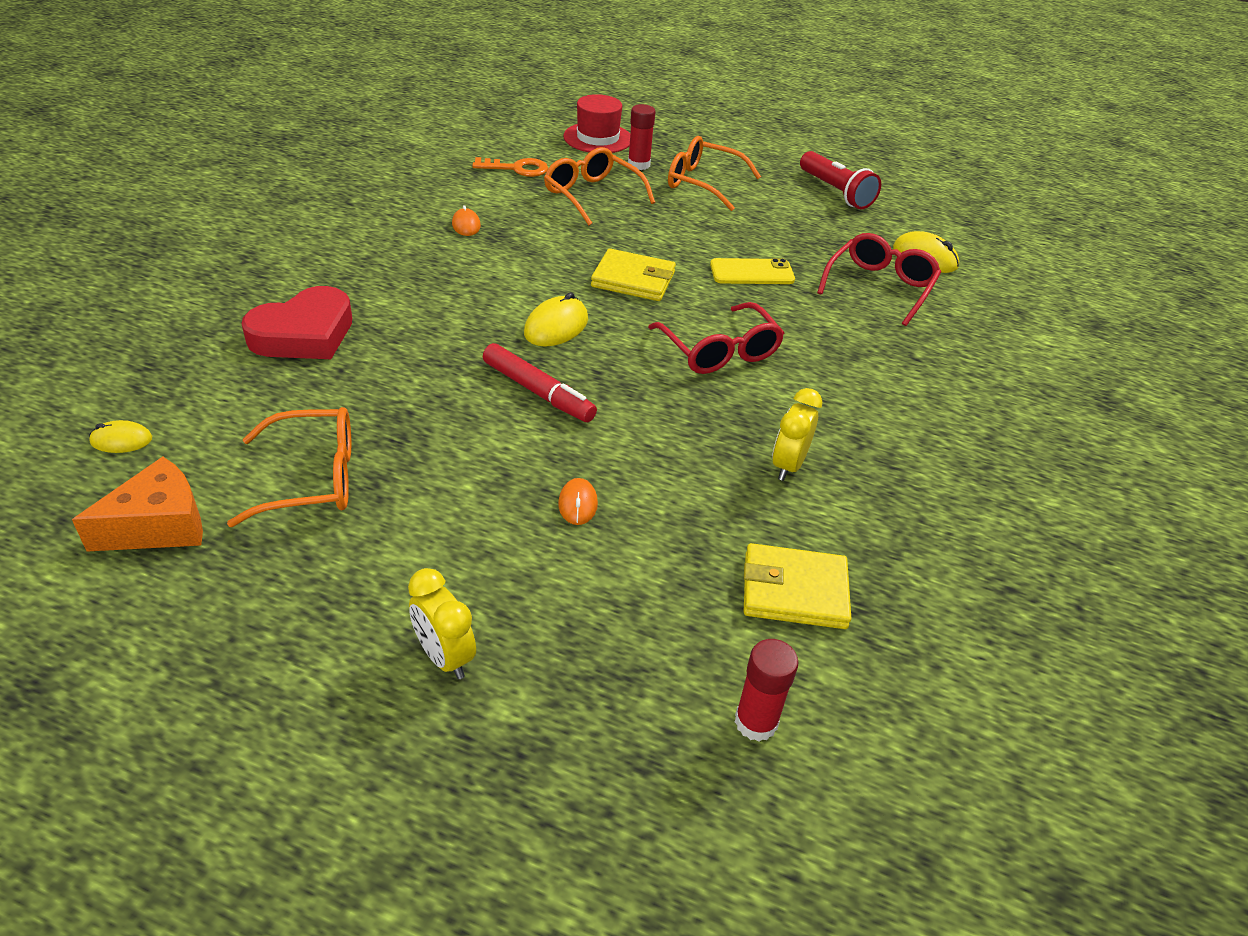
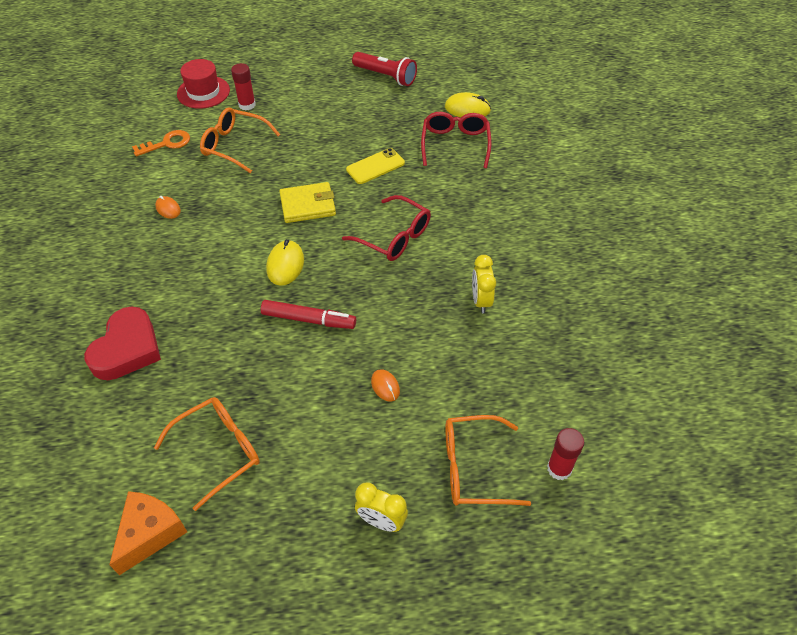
camera: 25 degrees left, 10 degrees up
yellow mouse [89,420,152,453] -> none
orange glasses [668,136,761,211] -> orange glasses moved to [445,415,531,506]
yellow wallet [744,543,851,629] -> none

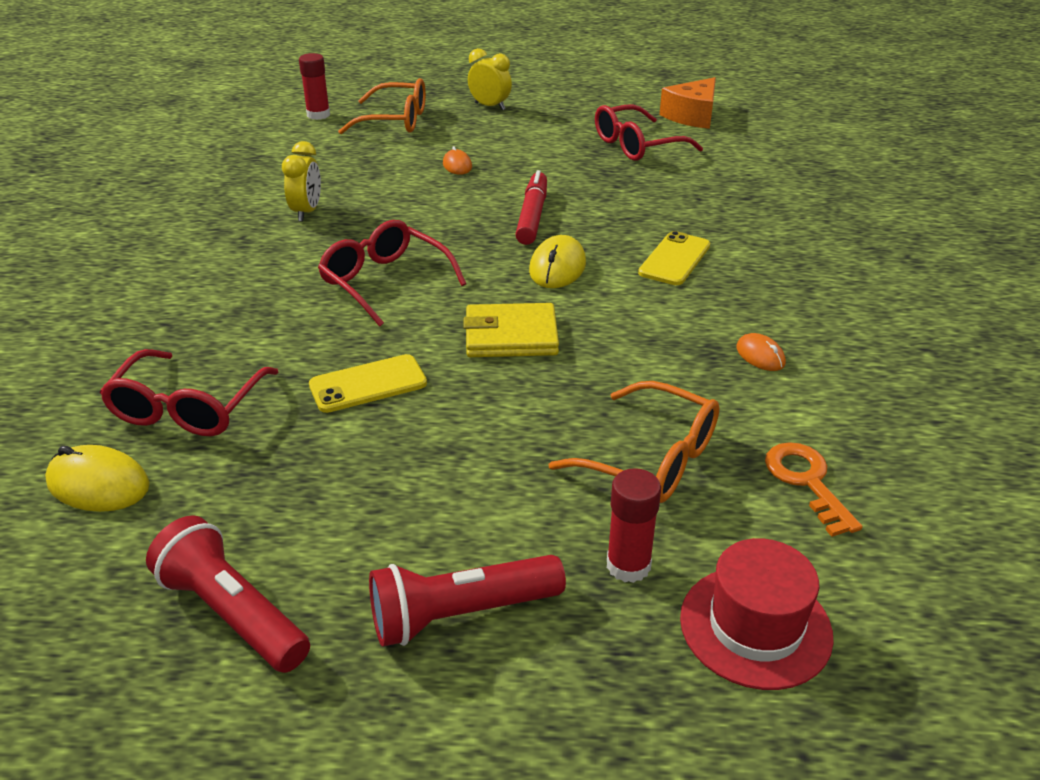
camera: 170 degrees left, 15 degrees down
red heart [84,306,161,380] -> none
orange key [132,130,190,156] -> orange key turned 90 degrees clockwise [765,442,863,537]
orange glasses [154,397,260,511] -> red glasses [595,105,703,161]
red marker [261,300,356,329] -> red marker turned 75 degrees clockwise [515,170,547,245]
none -> red flashlight [369,555,566,647]
none -> yellow phone [638,231,710,285]

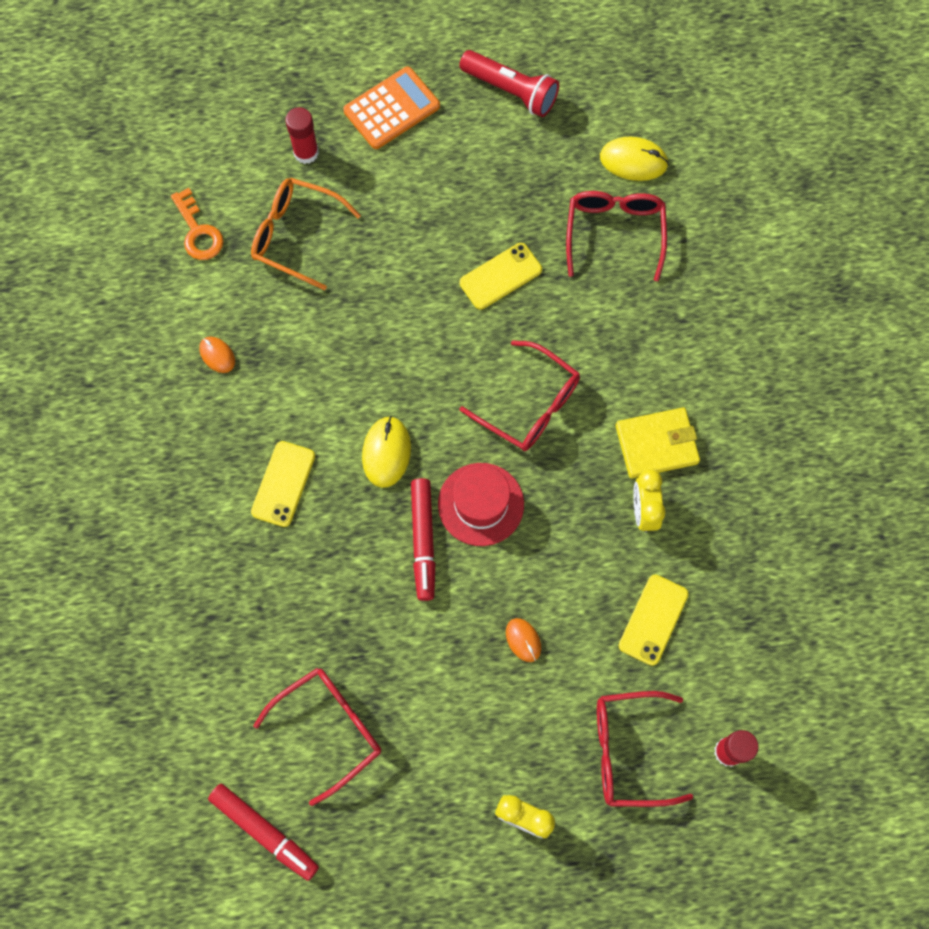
camera: 170 degrees right, 35 degrees up
orange glasses [338,78,426,134] -> red glasses [597,691,693,807]
red flashlight [369,555,566,647] -> orange calculator [343,66,440,149]
yellow wallet [463,303,559,357] -> yellow wallet moved to [616,407,700,478]
orange cheese [659,77,716,129] -> red marker [208,784,319,881]
red hat [680,538,834,690] -> red hat moved to [438,463,524,546]
none -> yellow phone [619,574,689,666]

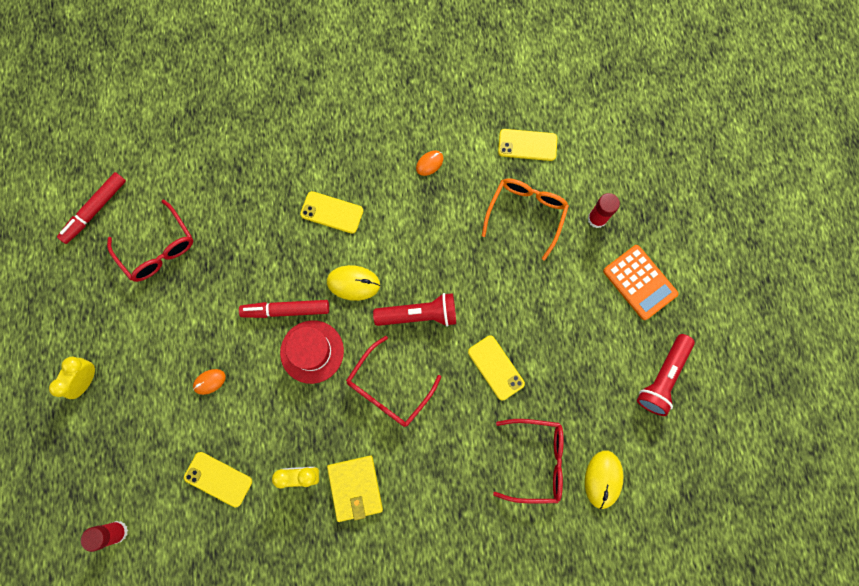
camera: 90 degrees right, 5 degrees up
orange key [171,188,224,260] -> yellow phone [498,129,557,161]
red glasses [597,691,693,807] -> none
none -> red flashlight [373,293,456,327]

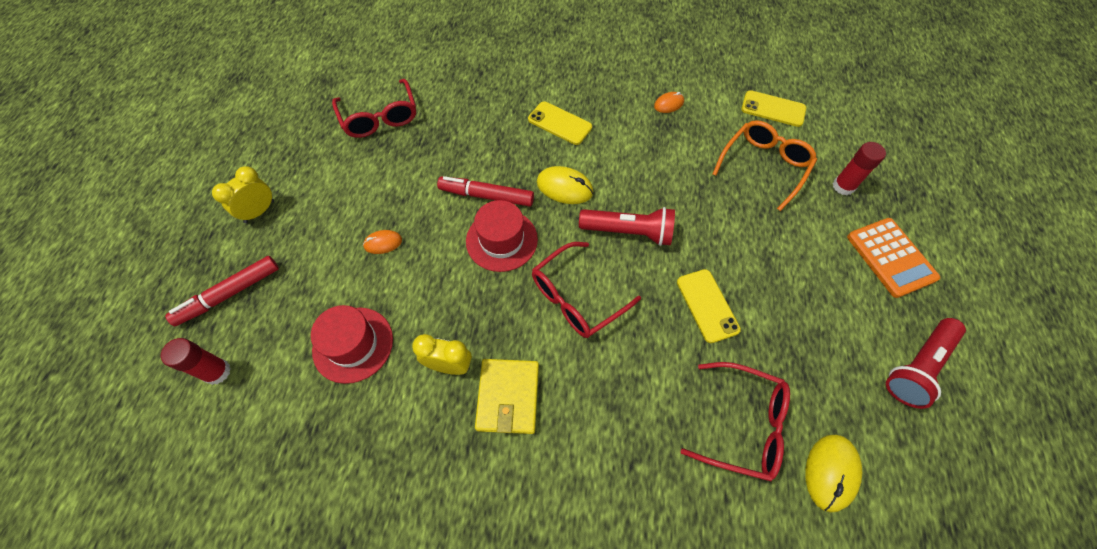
camera: 15 degrees right, 15 degrees down
red marker [57,172,126,244] -> red marker moved to [165,256,279,326]
yellow phone [184,452,252,507] -> red hat [311,305,393,384]

